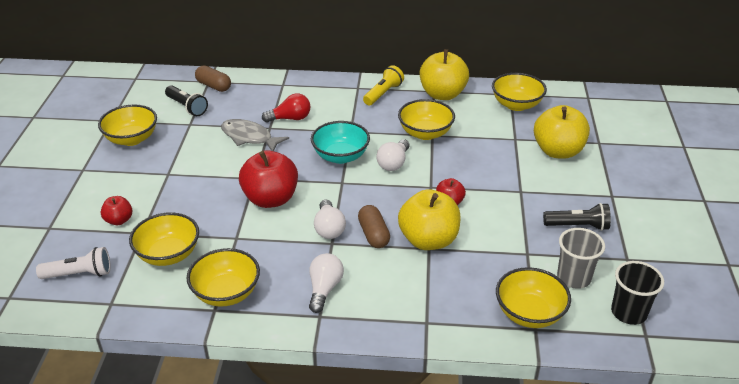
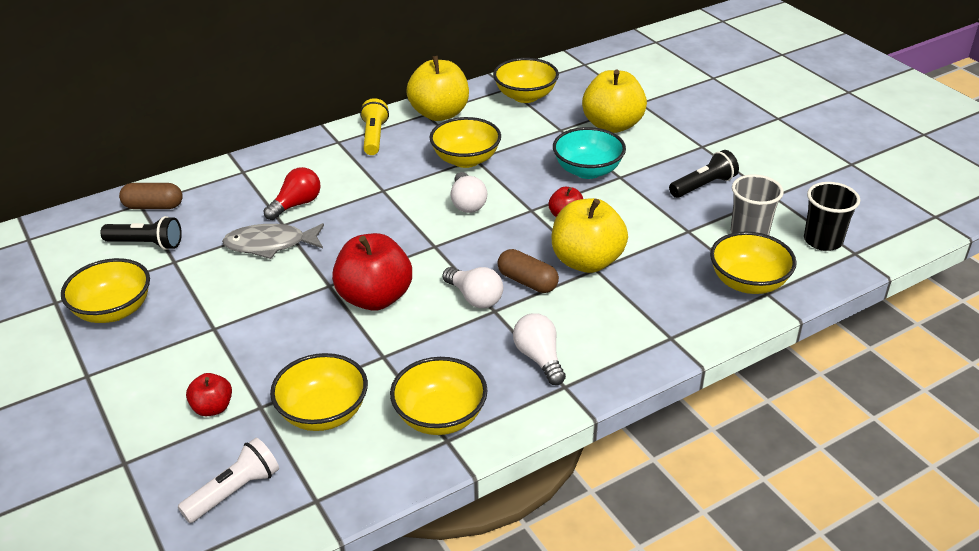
camera: 35 degrees left, 0 degrees up
turquoise bowl [311,121,370,164] -> turquoise bowl moved to [553,127,626,179]

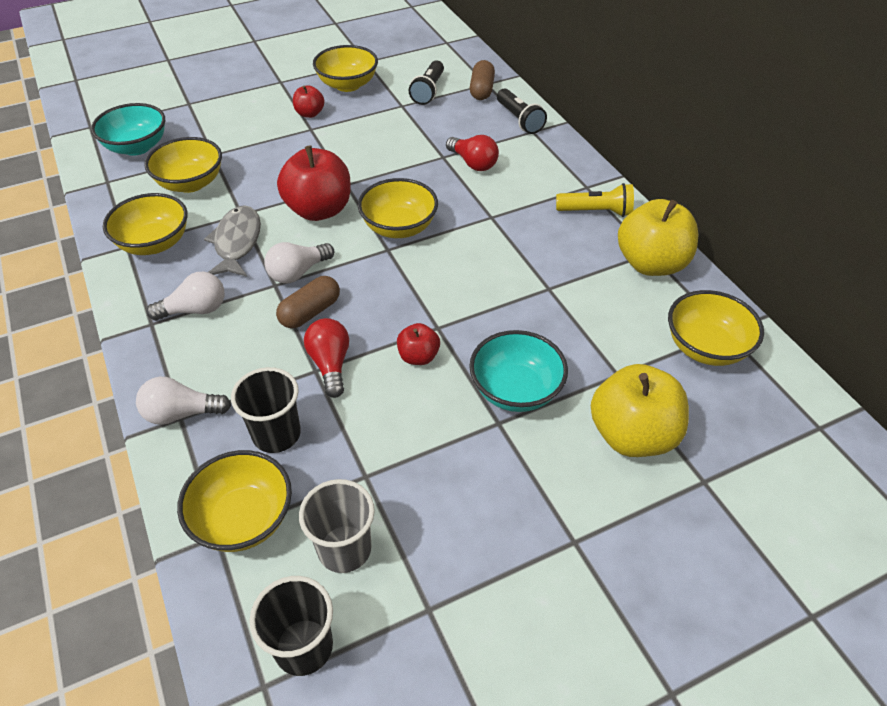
camera: 95 degrees right, 10 degrees up
white flashlight [178,438,279,523] -> turquoise bowl [91,103,165,156]
red apple [186,373,232,416] -> red apple moved to [293,85,325,118]
grey fish [222,223,324,259] -> grey fish moved to [204,205,261,277]
yellow bowl [429,117,501,168] -> yellow bowl moved to [358,178,438,238]
white light bulb [451,172,487,213] -> white light bulb moved to [136,377,231,425]
yellow apple [552,198,628,273] -> red light bulb [304,318,349,398]
black flashlight [669,150,739,198] -> black flashlight moved to [497,89,547,134]
none -> black cup [231,367,301,453]

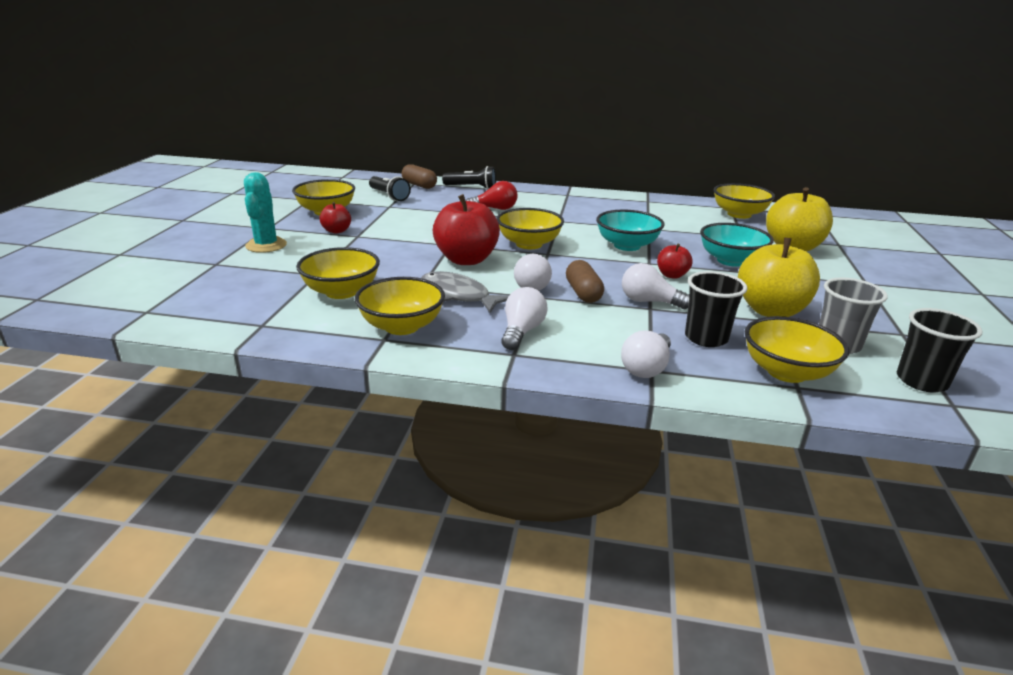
camera: 55 degrees left, 20 degrees down
turquoise bowl [91,103,165,156] -> turquoise bowl moved to [596,210,665,251]
red light bulb [304,318,349,398] -> white light bulb [622,263,689,309]
yellow flashlight [556,183,634,217] -> none
yellow apple [618,199,698,276] -> yellow apple moved to [738,238,820,317]
none -> turquoise cactus [244,172,287,253]

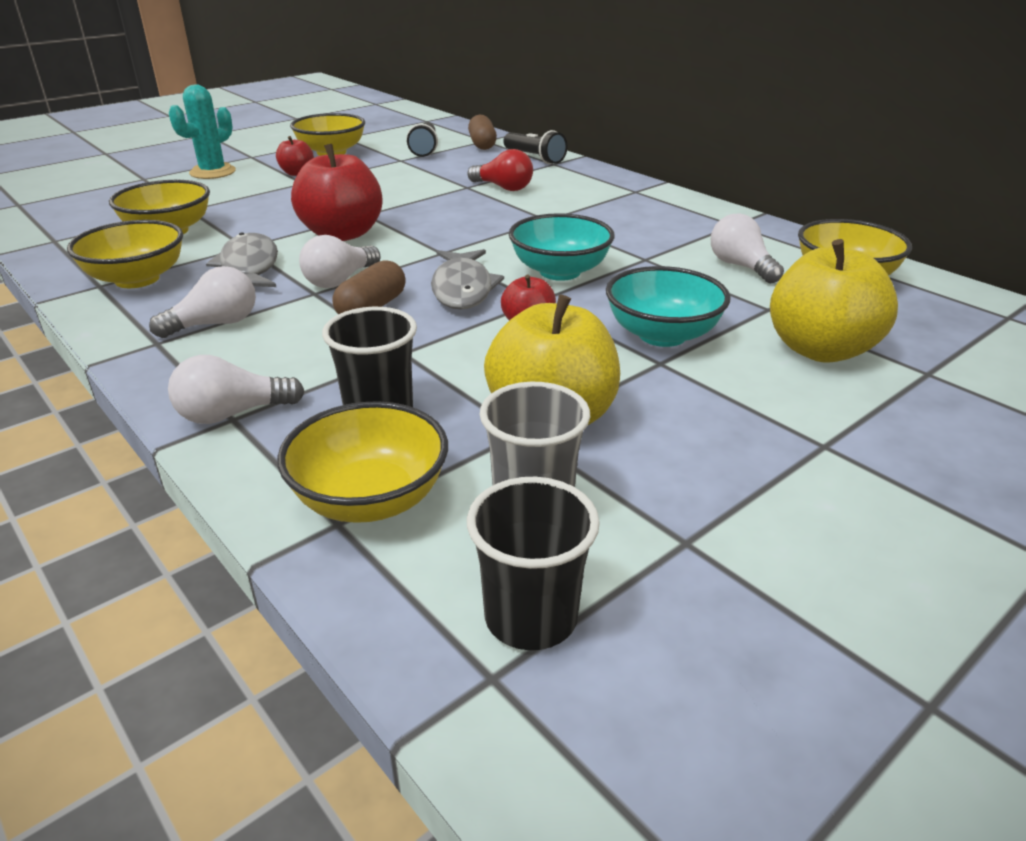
camera: 40 degrees right, 5 degrees up
yellow bowl [497,208,564,249] -> none
white light bulb [622,263,689,309] -> white light bulb moved to [711,213,784,283]
none -> grey fish [431,249,504,310]

